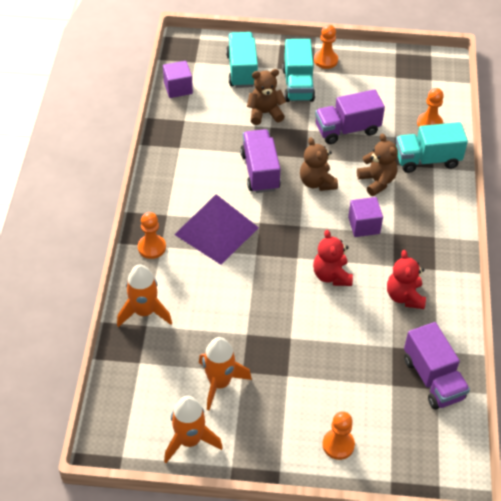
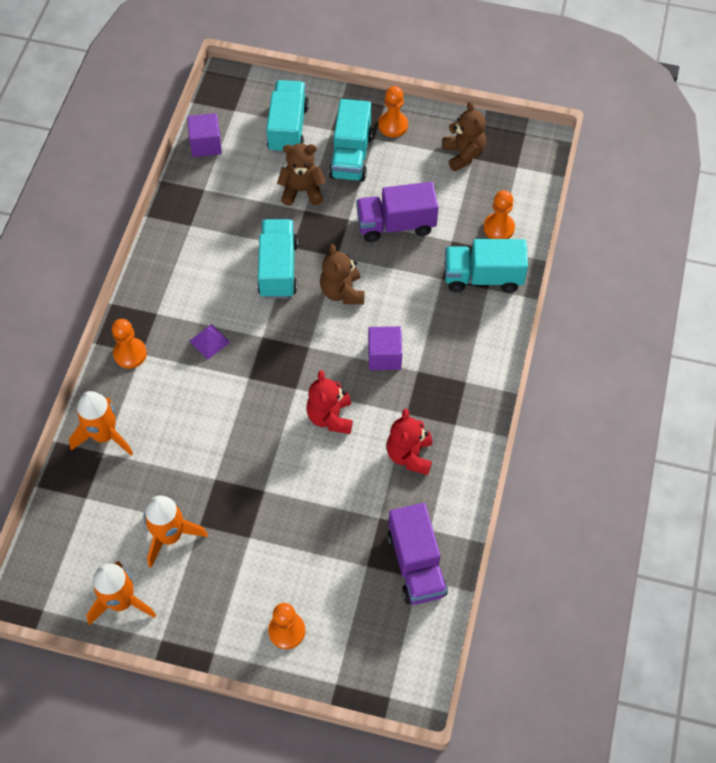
camera: 10 degrees right, 10 degrees up
purple pyramid [174,194,259,265] -> purple pyramid [190,324,230,360], size x0.41
purple truck [240,129,281,193] -> turquoise truck [257,219,298,299]
brown teddy bear [357,133,398,196] -> brown teddy bear moved to [443,101,486,171]

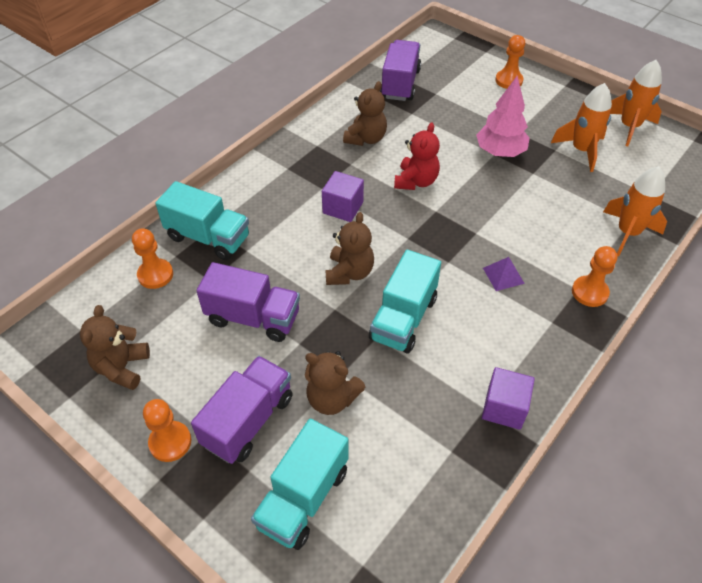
camera: 155 degrees left, 10 degrees down
purple cube [187,113,222,157] -> purple cube moved to [482,367,535,430]
turquoise truck [329,99,373,182] -> purple truck [191,356,293,464]
red teddy bear [386,409,432,475] -> brown teddy bear [343,81,387,146]
none -> pink tree [476,76,530,157]

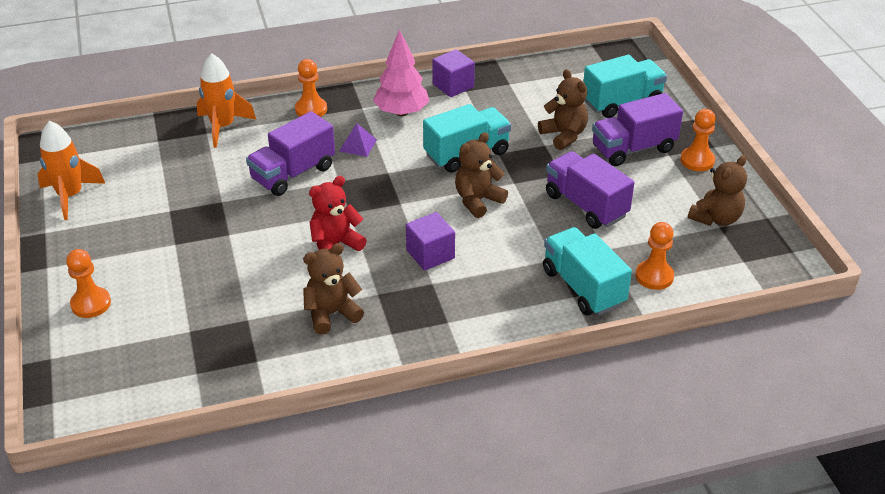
camera: 145 degrees left, 10 degrees down
purple truck [380,40,421,101] -> purple truck moved to [246,111,335,196]
pink tree [476,76,530,157] -> pink tree moved to [373,29,429,116]
orange rocket [551,83,612,172] -> none

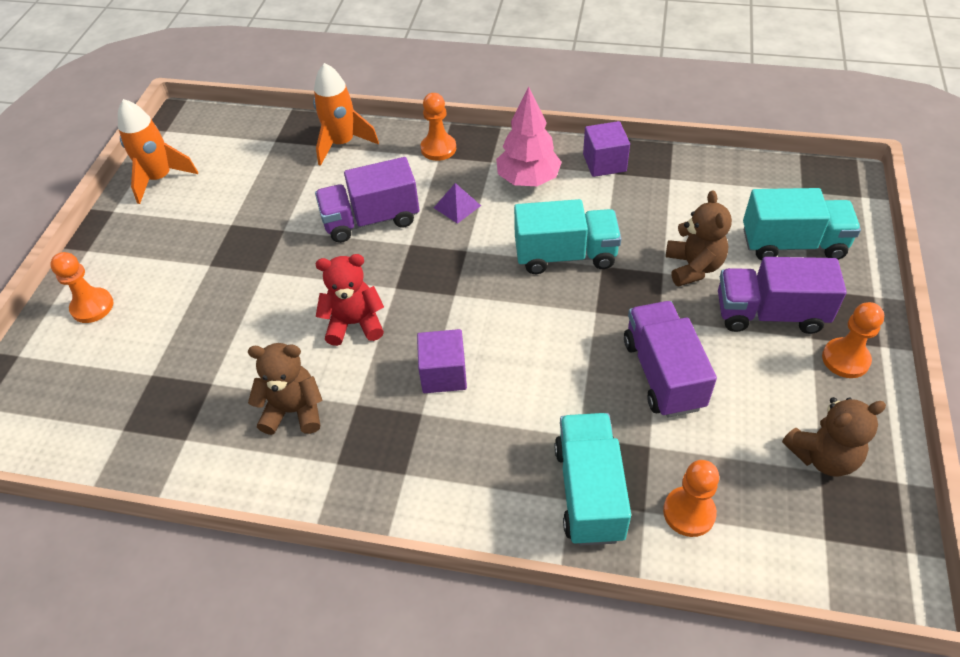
camera: 30 degrees right, 10 degrees up
brown teddy bear [455,132,508,218] -> none

